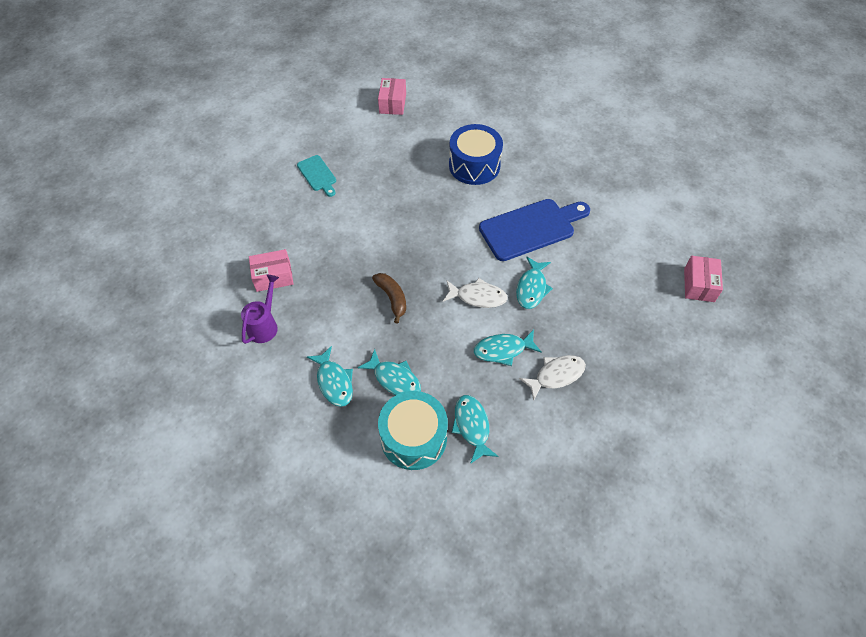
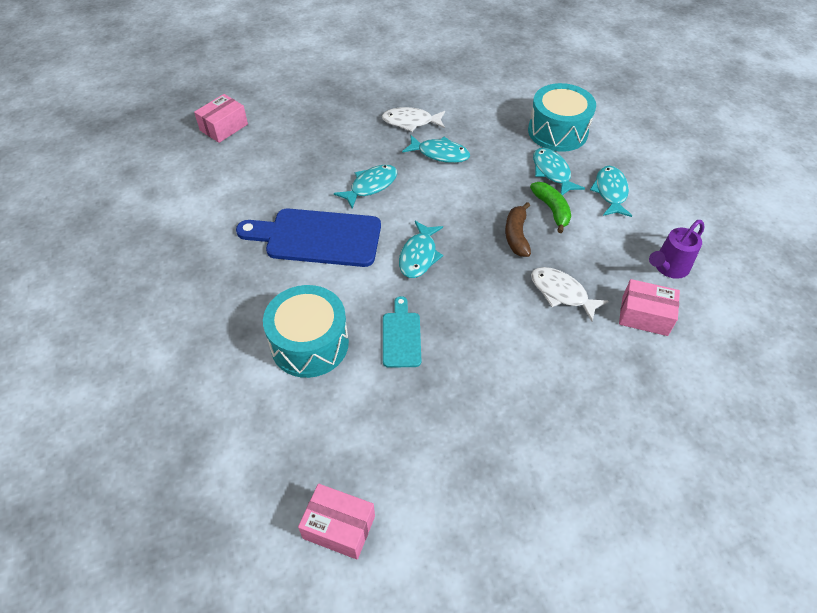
camera: 150 degrees left, 5 degrees down
turquoise cutting board [297,155,336,197] -> turquoise cutting board moved to [383,296,421,368]
pink box [378,78,406,115] -> pink box turned 75 degrees clockwise [298,484,375,560]
white fish [443,278,508,308] -> white fish moved to [531,267,609,321]
blue drum [449,124,503,185] -> turquoise drum [263,285,349,378]
turquoise fish [451,395,498,464] -> turquoise fish moved to [399,221,443,278]
none -> green banana [530,182,571,233]

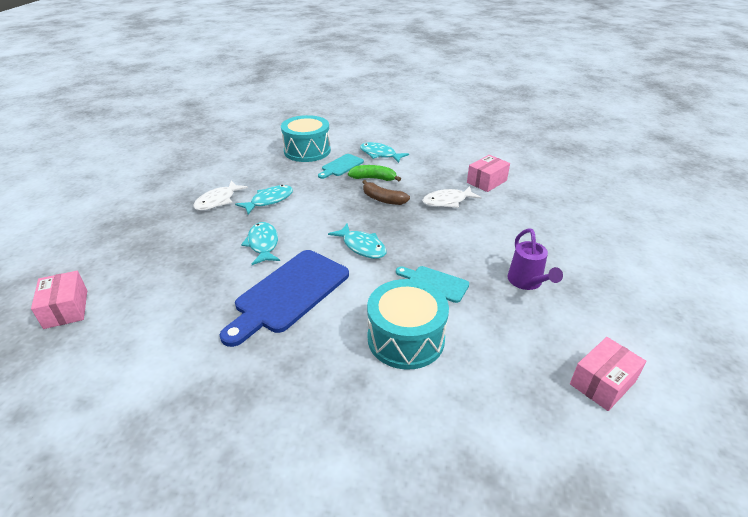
camera: 60 degrees left, 15 degrees down
turquoise fish [533,148,585,195] -> turquoise cutting board [318,154,364,179]
purple watering can [649,220,704,279] -> purple watering can moved to [508,228,563,290]

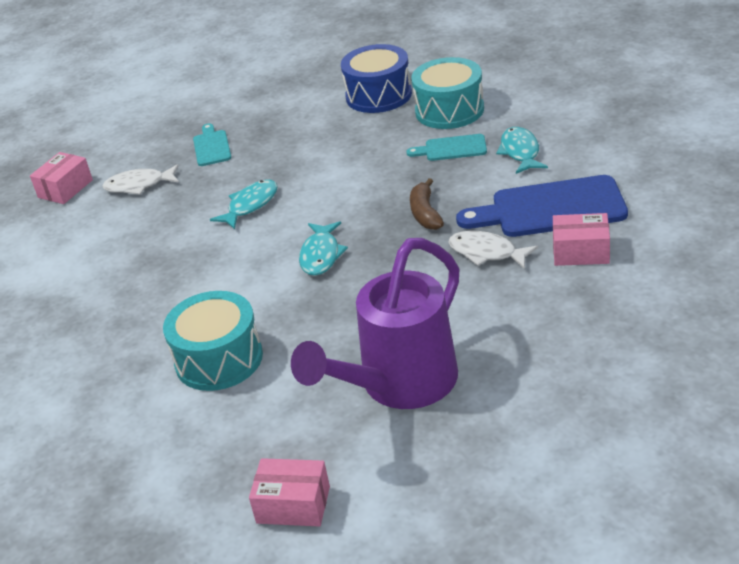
camera: 55 degrees right, 0 degrees up
white fish [193,181,248,211] -> white fish moved to [102,164,179,195]
blue cutting board [220,250,349,347] -> blue cutting board moved to [456,175,628,237]
turquoise fish [235,185,293,214] -> none
green banana [348,165,401,181] -> none
turquoise cutting board [396,266,469,303] -> turquoise cutting board moved to [193,123,231,166]
purple watering can [508,228,563,290] -> purple watering can [291,238,459,409], size x2.04
none -> blue drum [341,44,412,113]

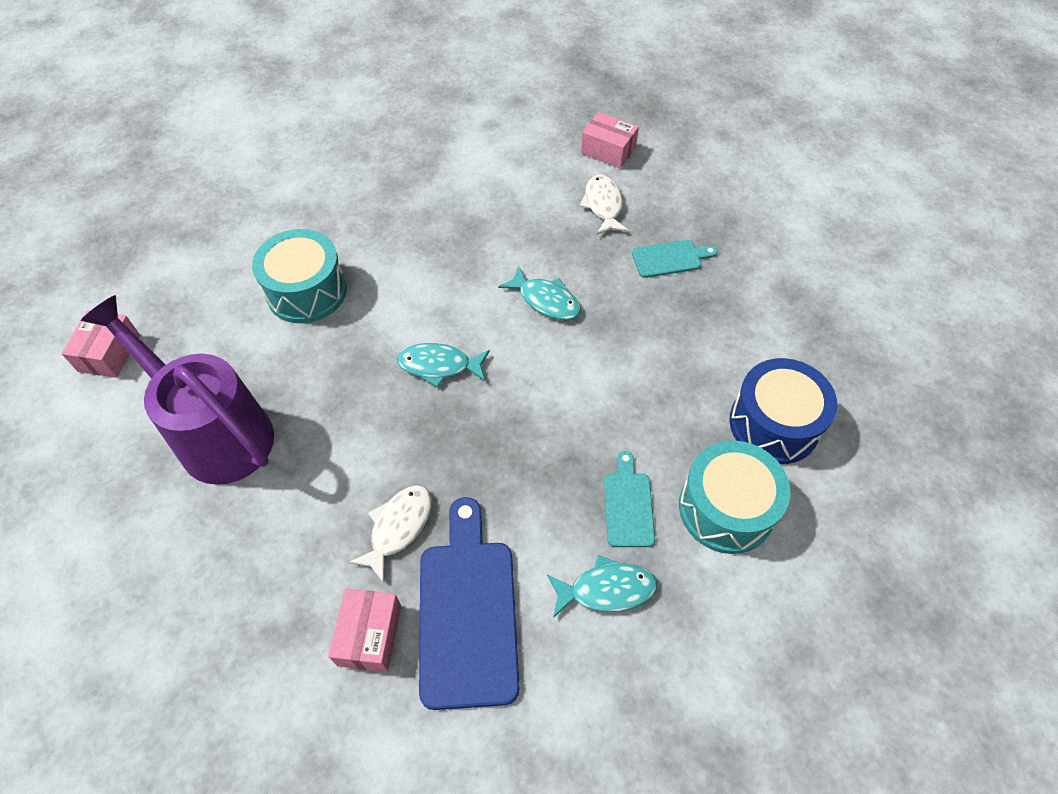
camera: 85 degrees right, 20 degrees up
brown banana [410,178,444,230] -> none

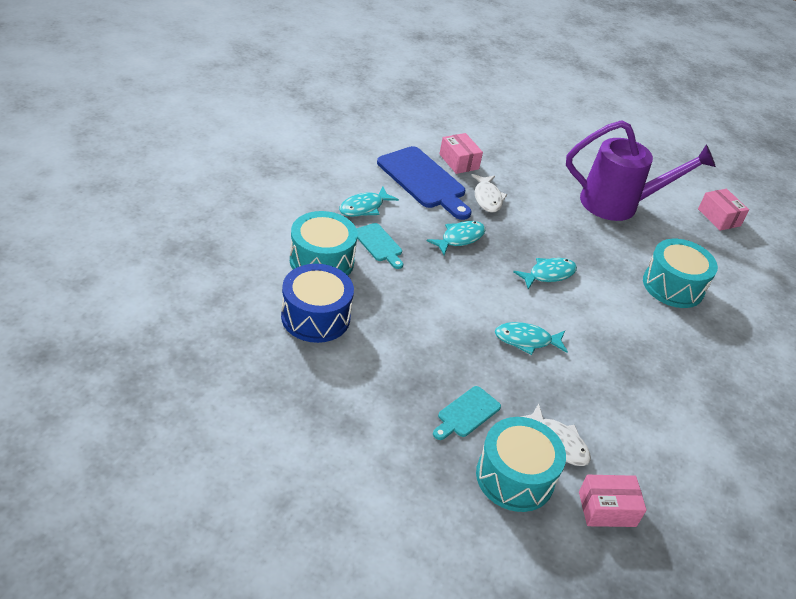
camera: 140 degrees right, 15 degrees down
none -> turquoise fish [427,221,485,255]
none -> turquoise drum [476,417,566,512]

